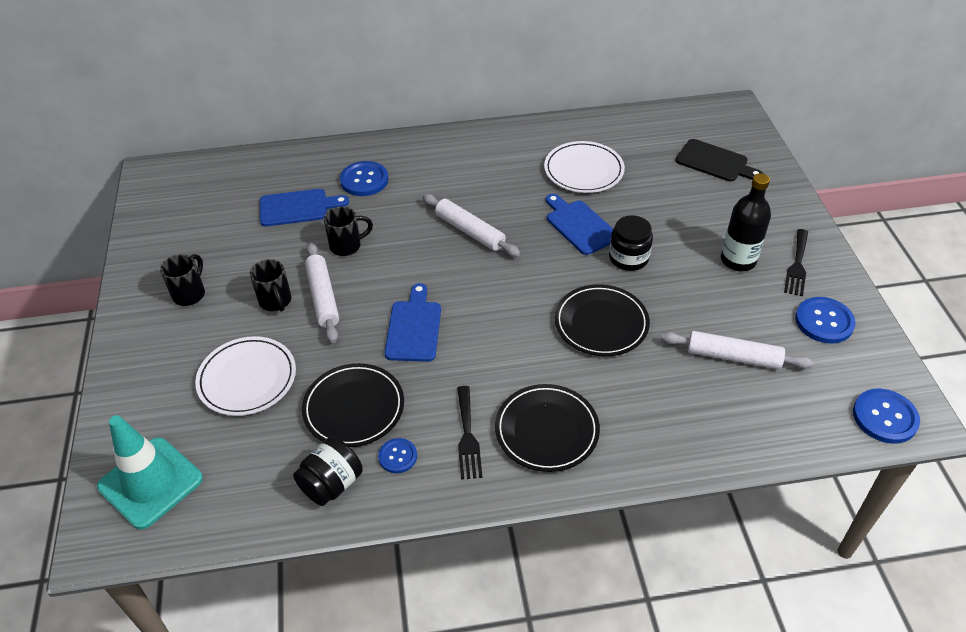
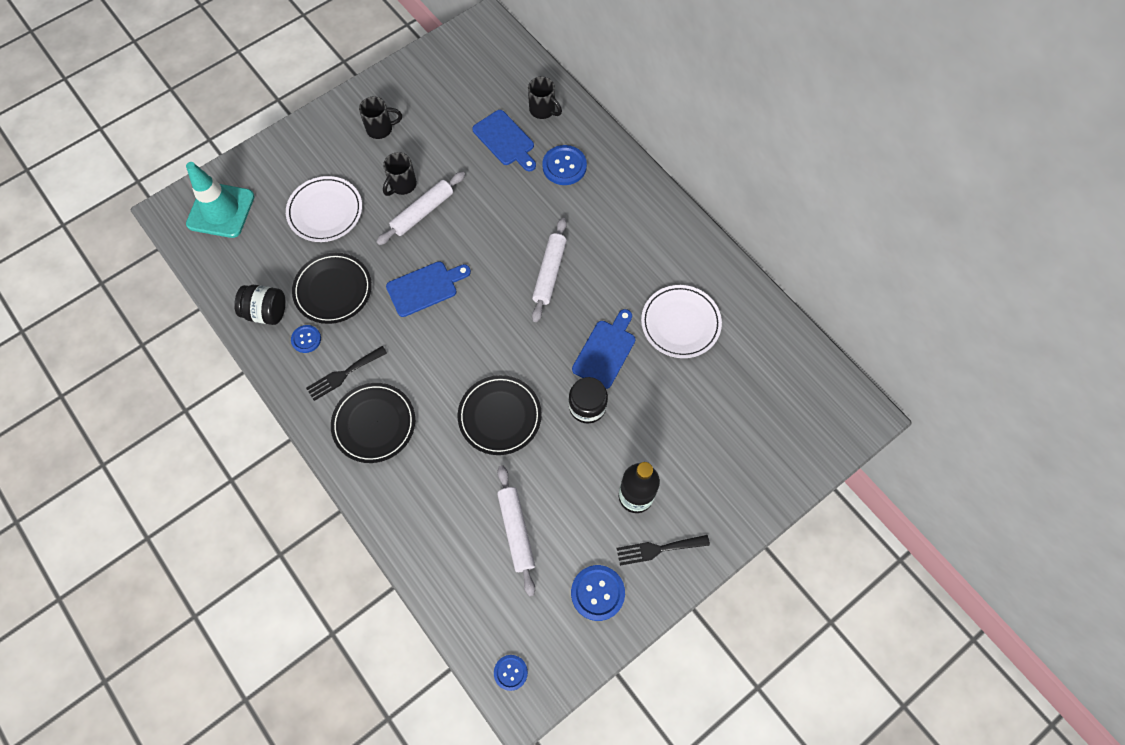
camera: 60 degrees right, 20 degrees up
black mug [324,206,373,256] -> black mug moved to [528,77,562,119]
black cutting board [676,139,763,182] -> none
blue button [853,389,920,444] -> blue button [494,655,528,691], size x0.61

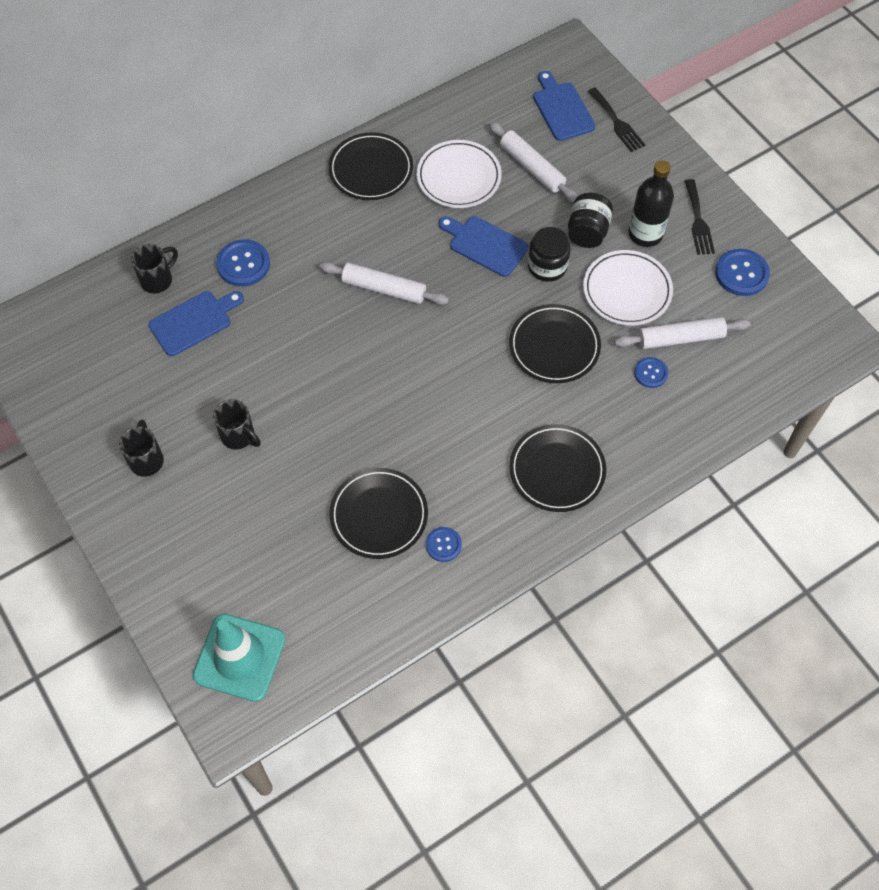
camera: 85 degrees left, 5 degrees down
black jar [234,285,286,325] -> black jar moved to [568,193,613,248]
white plate [286,176,362,242] -> white plate moved to [583,250,673,326]
black fork [306,346,387,401] -> black fork moved to [588,88,645,152]
white rolling pin [376,171,465,245] -> white rolling pin moved to [489,121,578,202]
blue cutting board [386,261,471,317] -> blue cutting board moved to [533,71,596,141]
blue button [494,655,528,691] -> blue button moved to [634,357,668,388]
none -> black plate [328,132,413,200]

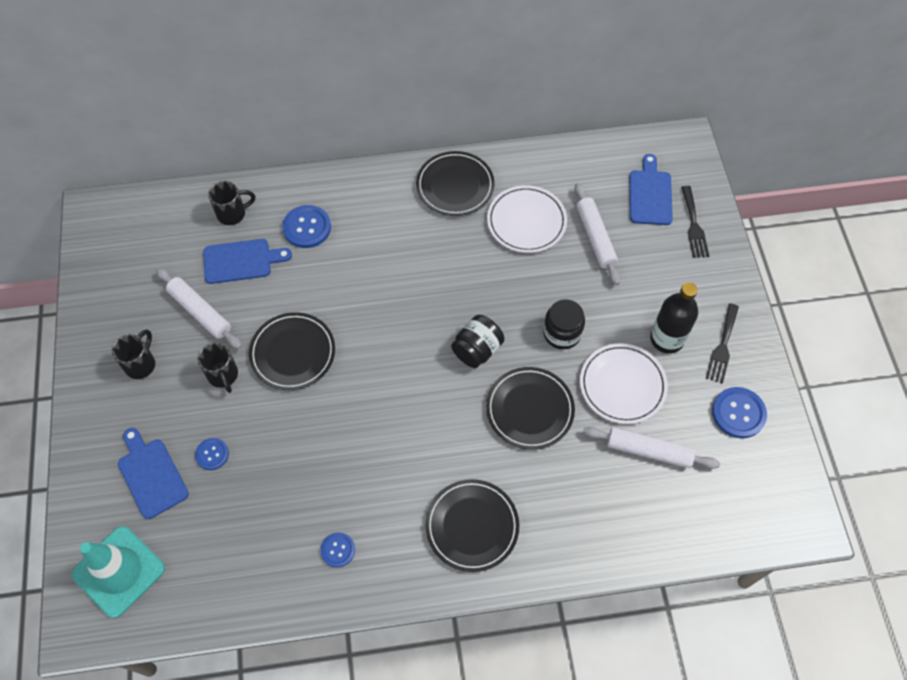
camera: 25 degrees right, 0 degrees up
white rolling pin [320,262,449,305] -> white rolling pin moved to [156,268,242,349]
black plate [329,468,428,559] -> black plate moved to [249,312,335,390]
blue cutting board [439,216,529,277] -> blue cutting board moved to [118,428,189,519]
black jar [568,193,613,248] -> black jar moved to [451,315,504,368]
blue button [634,357,668,388] -> blue button moved to [195,438,229,470]

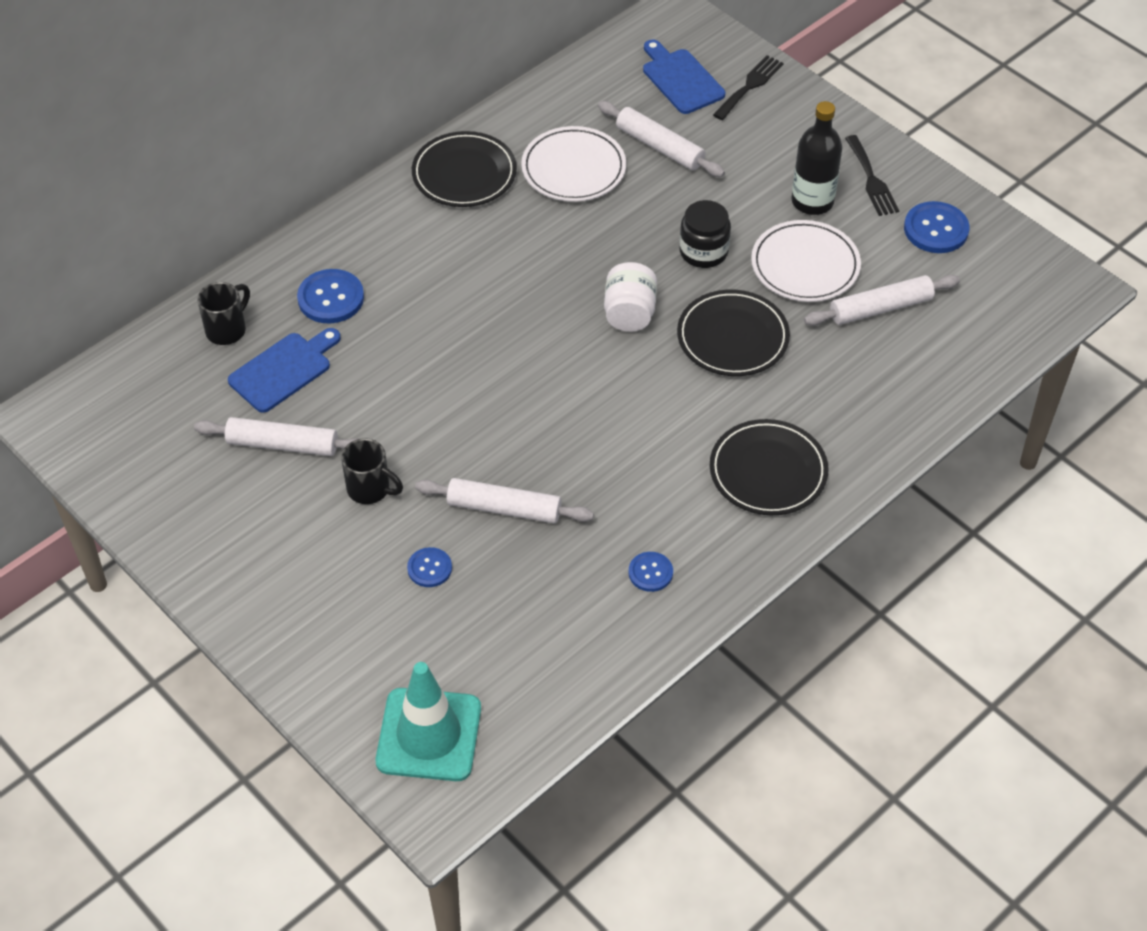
camera: 35 degrees left, 10 degrees down
black mug [112,329,155,379] -> none
blue cutting board [118,428,189,519] -> none
black plate [249,312,335,390] -> none
black jar [451,315,504,368] -> white jar [604,262,657,332]
black fork [681,186,709,258] -> black fork turned 105 degrees counterclockwise [713,55,784,120]
none -> white rolling pin [415,478,594,523]

